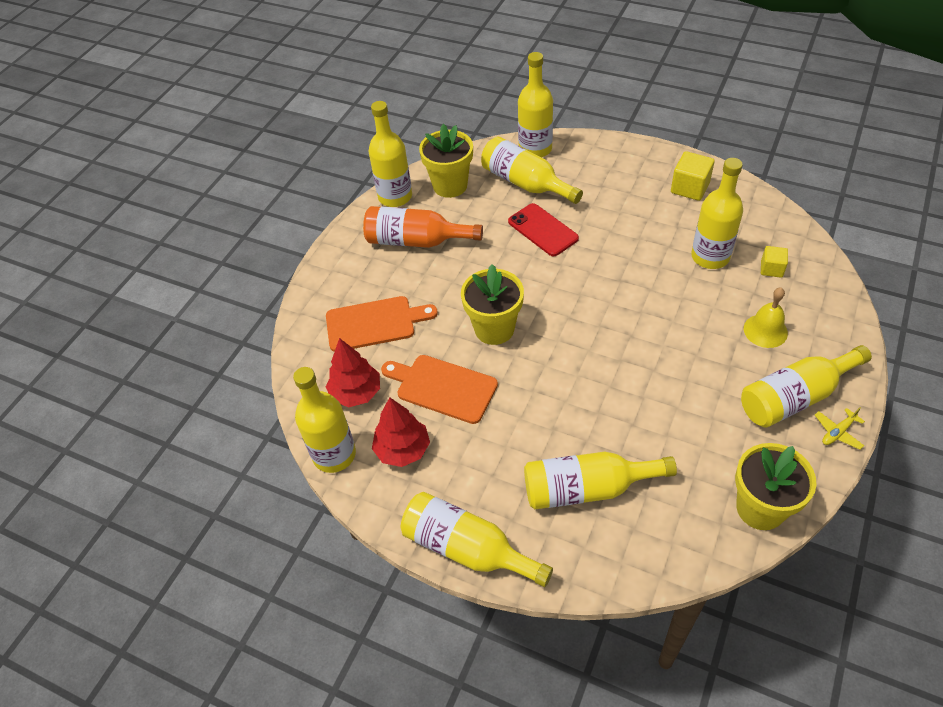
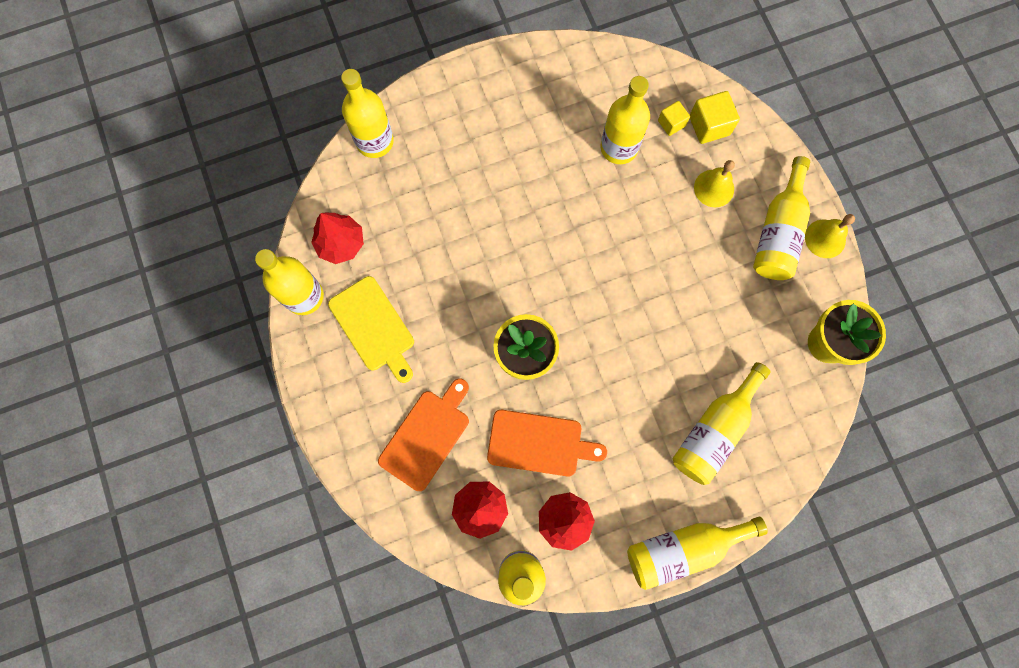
camera: 50 degrees left, 25 degrees up
orange bottle [363,206,483,248] -> yellow cutting board [328,276,414,383]
orange cutting board [381,355,498,424] -> orange cutting board turned 150 degrees counterclockwise [487,410,607,477]
yellow flower pot [419,124,473,198] -> red tree [311,213,364,264]
yellow bottle [481,137,583,204] -> none
red phone [508,203,579,256] -> none
yellow cube [671,151,715,201] -> yellow cube moved to [690,91,740,144]
yellow plane [815,407,865,450] -> yellow bell [805,214,855,258]

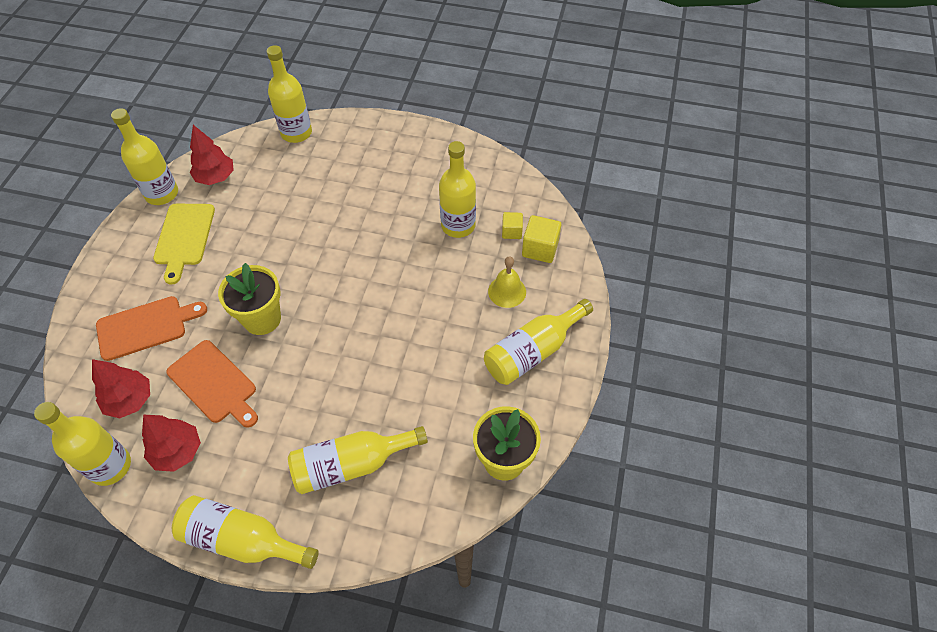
camera: 35 degrees right, 20 degrees down
yellow bell [805,214,855,258] -> none

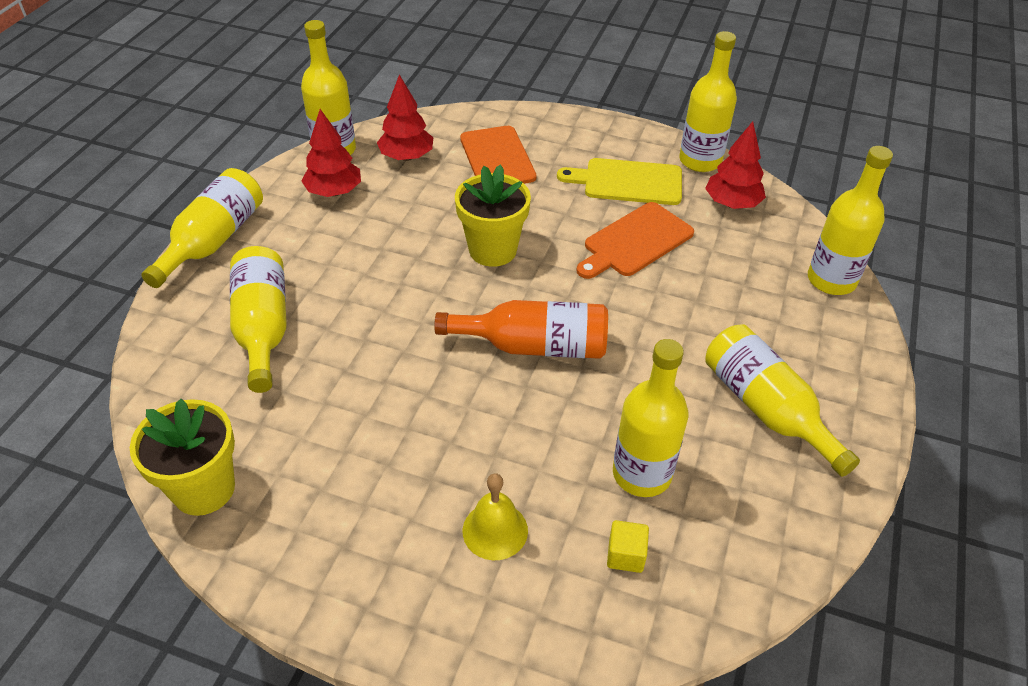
camera: 95 degrees right, 10 degrees down
orange cutting board [167,340,258,428] -> orange cutting board moved to [576,202,694,279]
yellow bottle [484,299,593,385] -> yellow bottle moved to [705,324,860,477]
yellow cube [522,215,561,263] -> none
none -> orange bottle [434,300,608,359]

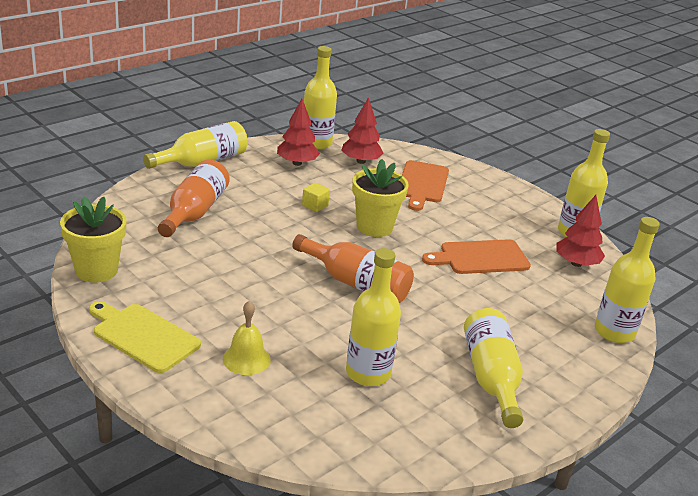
camera: 25 degrees right, 15 degrees down
yellow bottle [230,246,287,393] -> orange bottle [158,160,230,237]
yellow cutting board [557,158,682,205] -> yellow cutting board moved to [89,301,201,373]
yellow cube [607,520,649,573] -> yellow cube moved to [302,183,330,212]

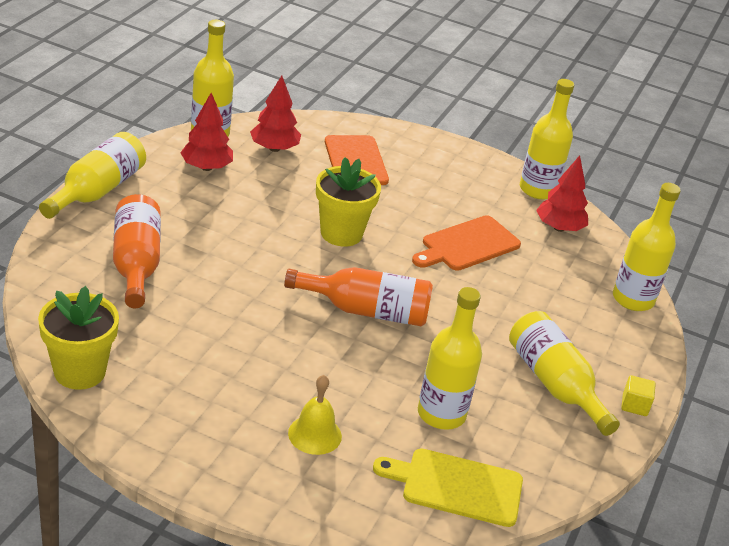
camera: 25 degrees left, 5 degrees up
yellow cutting board [89,301,201,373] -> yellow cutting board moved to [373,448,523,527]
yellow cube [302,183,330,212] -> yellow cube moved to [621,375,656,416]

